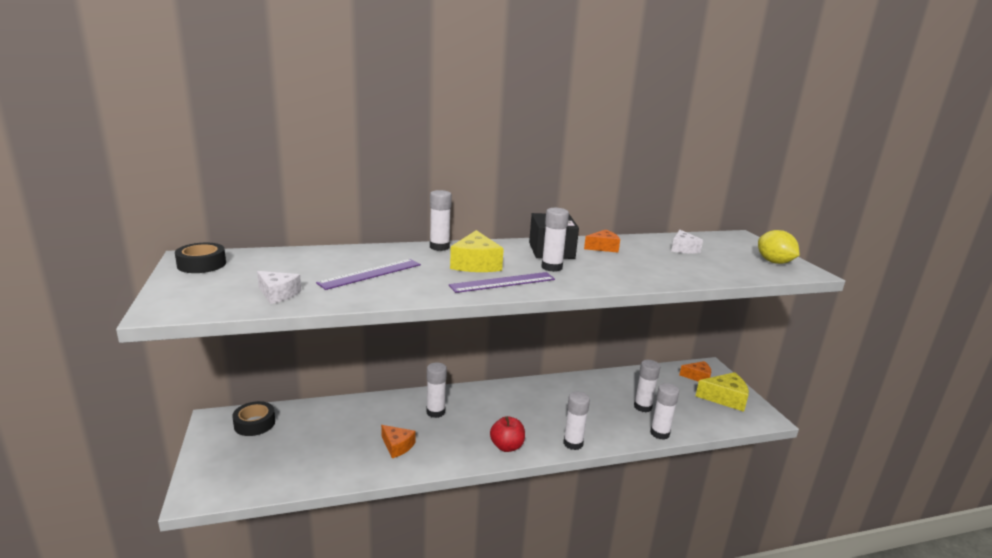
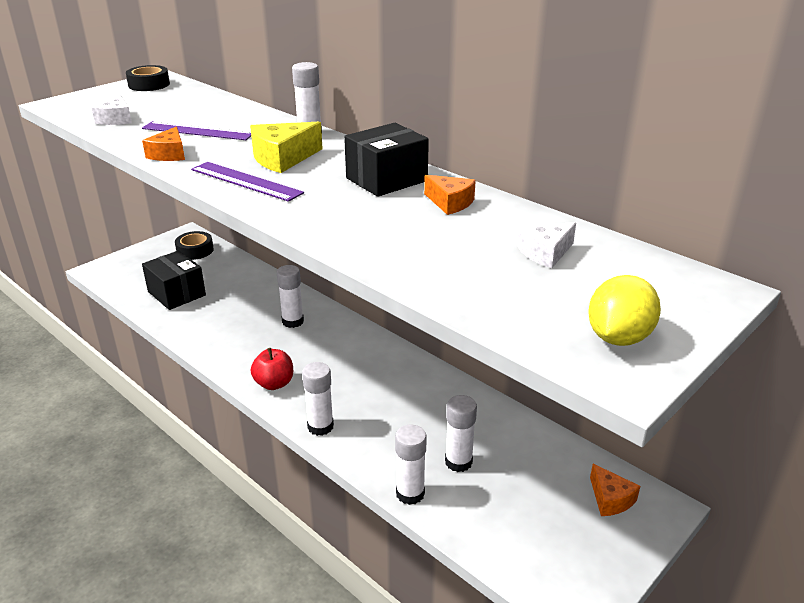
camera: 60 degrees right, 10 degrees up
orange cheese [381,425,415,458] -> orange cheese moved to [142,127,185,161]
white glue stick [541,208,569,272] -> none
yellow cheese [696,372,749,412] -> none
none -> black box [142,250,206,310]

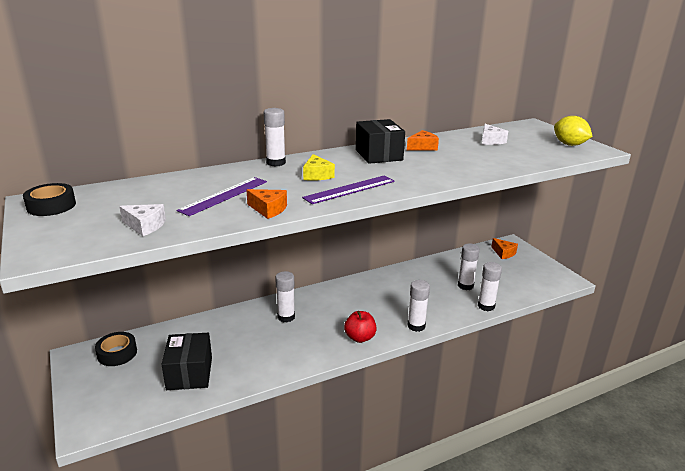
camera: 70 degrees left, 5 degrees down
black box [142,250,206,310] -> black box turned 75 degrees counterclockwise [161,333,212,390]
yellow cheese [250,122,323,173] -> yellow cheese [303,154,335,181], size x0.65
orange cheese [590,464,640,516] -> orange cheese turned 60 degrees clockwise [491,238,518,259]

